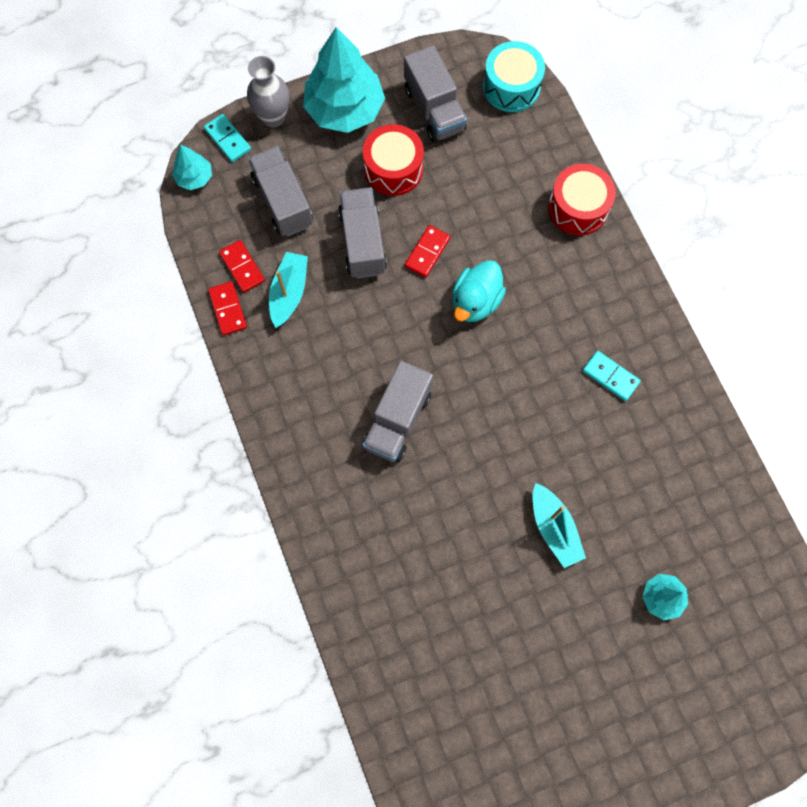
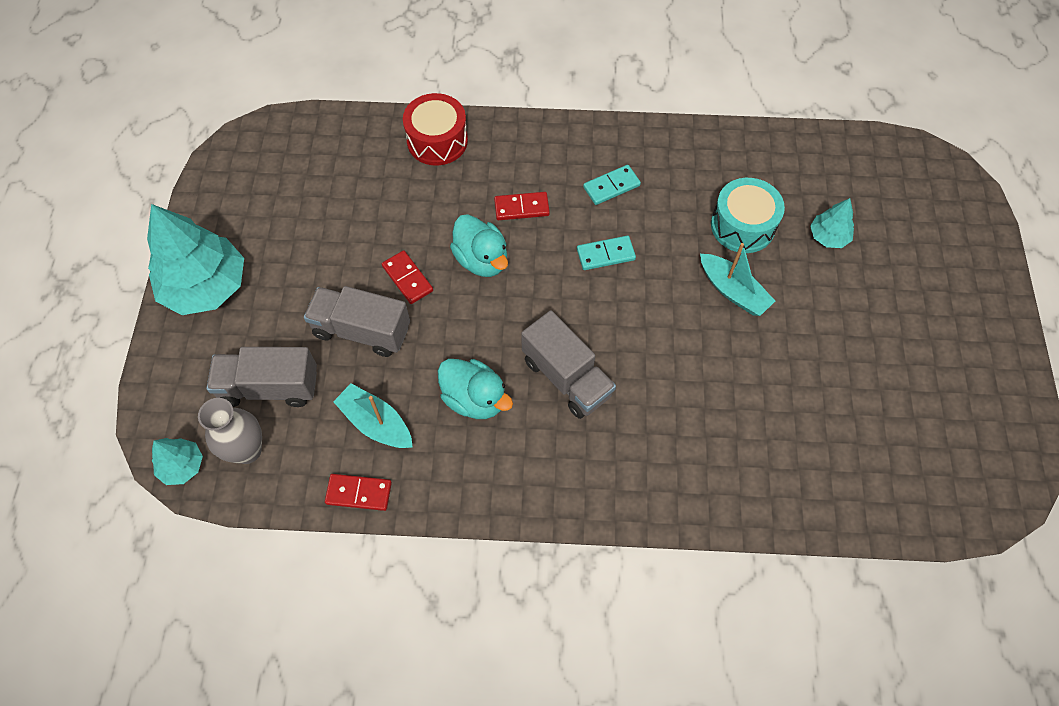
camera: 65 degrees left, 10 degrees down
turquoise domino [204,114,251,162] -> turquoise domino moved to [577,236,636,270]
red domino [219,240,265,293] -> red domino moved to [494,192,550,220]
grey vase [247,56,290,128] -> grey vase moved to [198,398,262,464]
red drum [363,124,424,196] -> none
grey truck [404,45,467,142] -> none
turquoise drum [483,41,545,112] -> turquoise drum moved to [711,178,785,253]
turquoise boat [533,483,586,568] -> turquoise boat turned 45 degrees clockwise [700,243,775,316]
none -> turquoise duck [438,359,513,419]

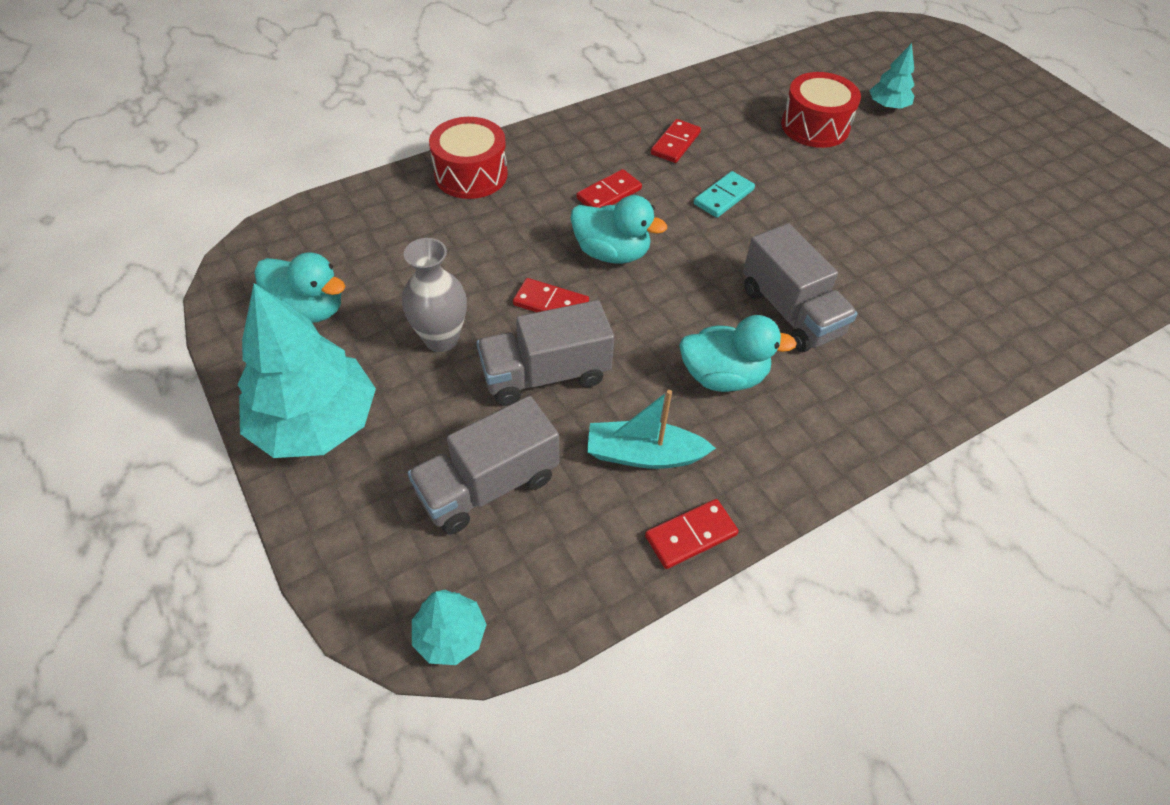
camera: 35 degrees left, 10 degrees down
grey vase [198,398,262,464] -> grey vase moved to [402,238,467,352]
grey truck [521,310,616,419] -> grey truck turned 45 degrees clockwise [743,223,858,352]
turquoise domino [583,165,641,205] -> red domino [651,119,701,163]
turquoise boat [700,243,775,316] -> none
turquoise drum [711,178,785,253] -> red drum [781,72,861,148]
none -> turquoise duck [255,253,345,323]

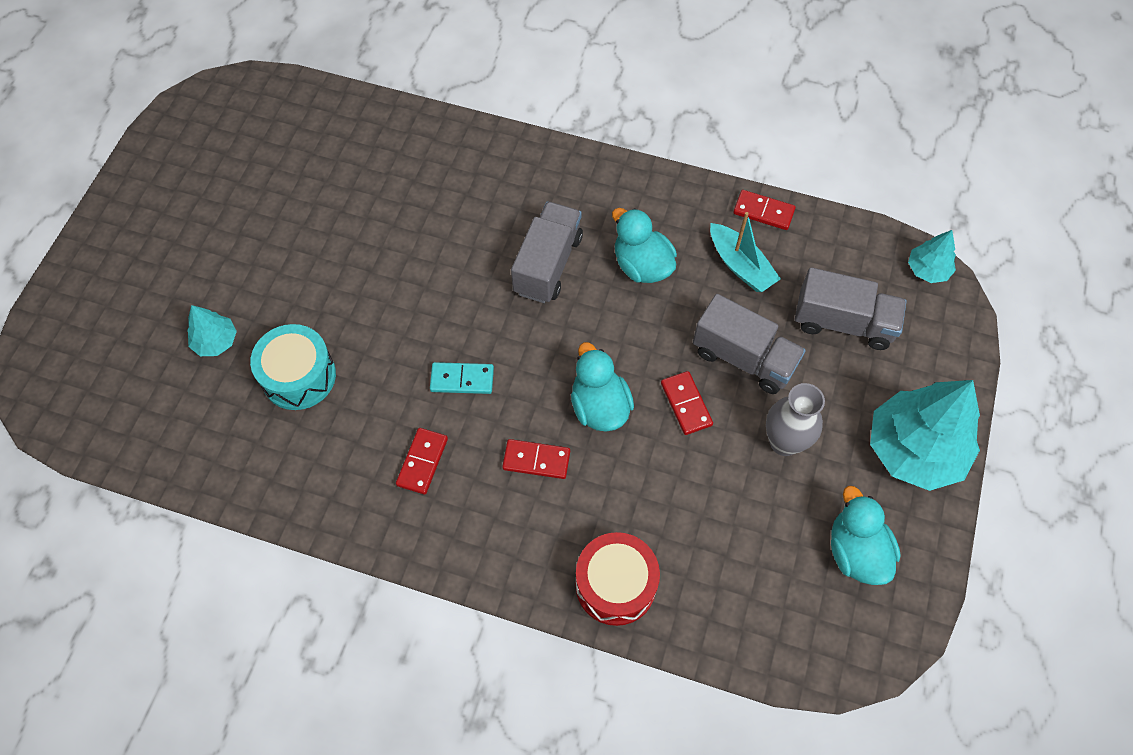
camera: 130 degrees left, 10 degrees up
red domino [651,119,701,163] -> red domino turned 60 degrees counterclockwise [396,428,448,494]
red drum [781,72,861,148] -> turquoise drum [250,324,336,410]

